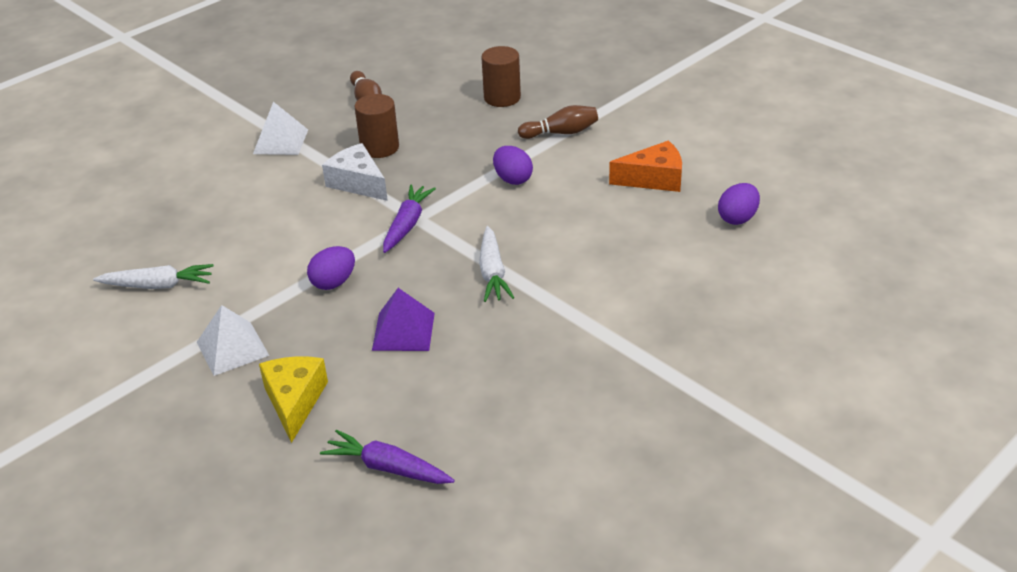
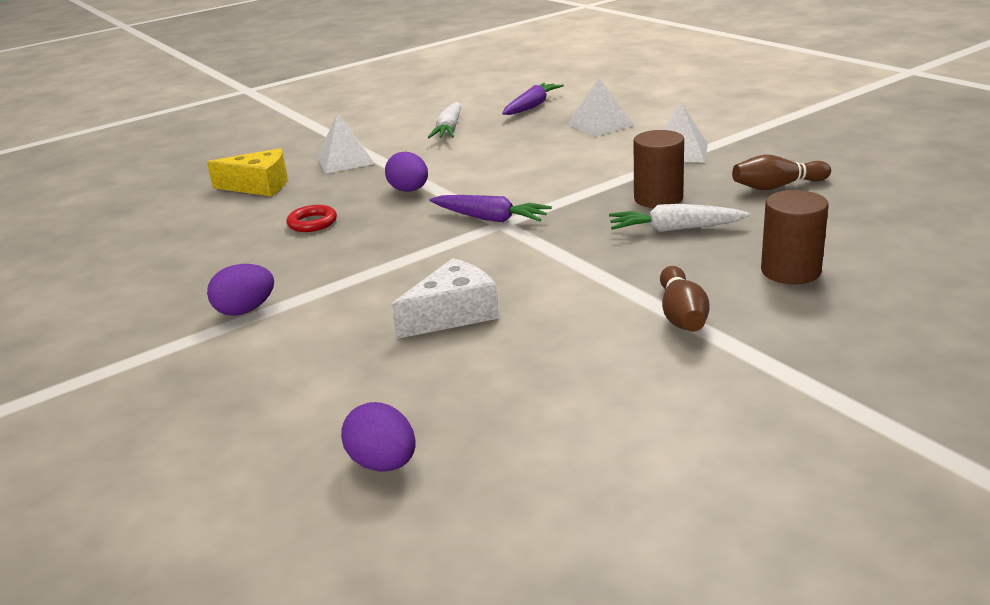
camera: 100 degrees right, 10 degrees down
purple carrot [320,430,455,484] -> purple carrot moved to [502,83,564,115]
white cheese [322,143,388,201] -> white cheese moved to [391,258,499,339]
purple pyramid [372,288,435,351] -> red ring [287,205,337,232]
white carrot [479,226,514,302] -> white carrot moved to [609,204,751,232]
purple egg [493,146,533,185] -> purple egg moved to [207,264,274,316]
orange cheese [609,140,682,192] -> none
none -> white pyramid [567,78,634,137]

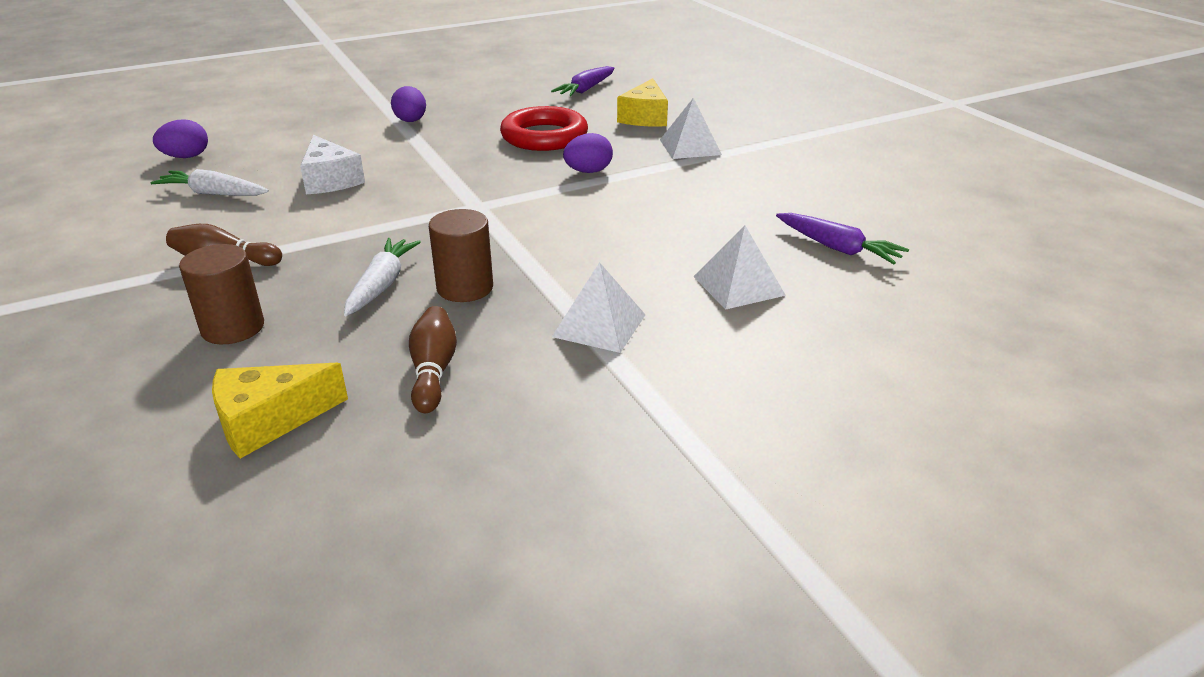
camera: 95 degrees right, 5 degrees up
red ring [287,205,337,232] -> red ring [500,106,588,151], size x2.04
white carrot [427,102,461,138] -> white carrot moved to [150,169,269,196]
purple carrot [430,195,552,222] -> purple carrot moved to [551,66,614,96]
none -> yellow cheese [212,362,348,459]

